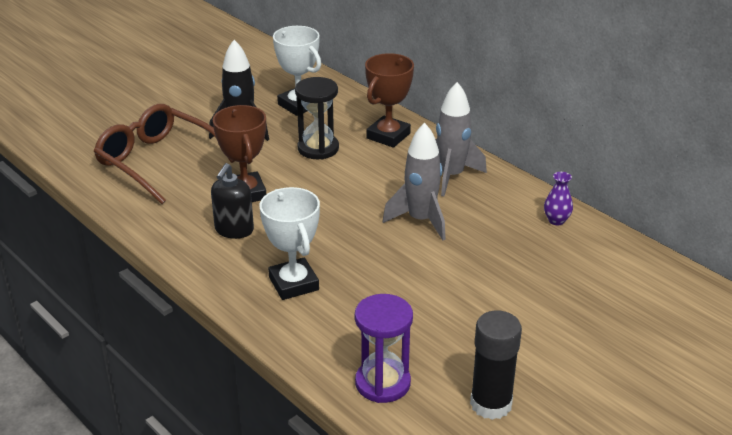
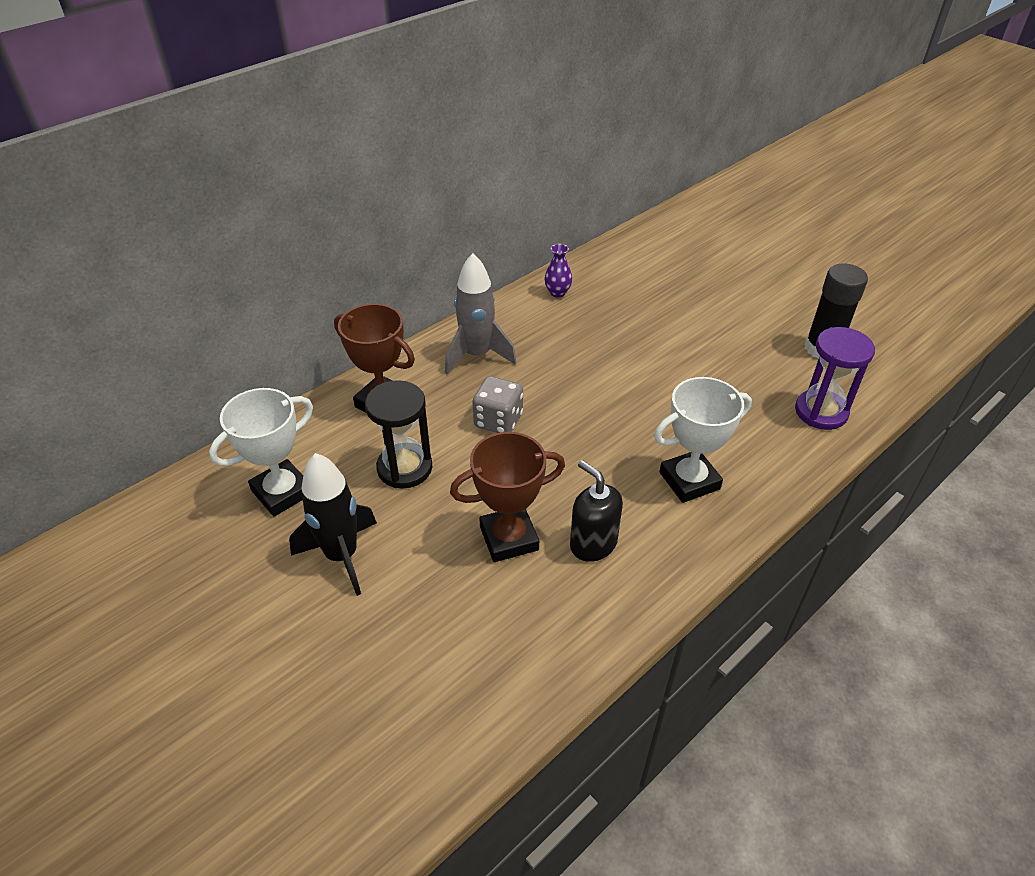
camera: 90 degrees left, 10 degrees up
brown glasses [94,104,234,204] -> none
black soap dispenser [211,163,254,239] -> black soap dispenser turned 150 degrees counterclockwise [570,460,623,562]
grey rocket [382,123,446,240] -> none
none -> grey dice [473,376,523,433]

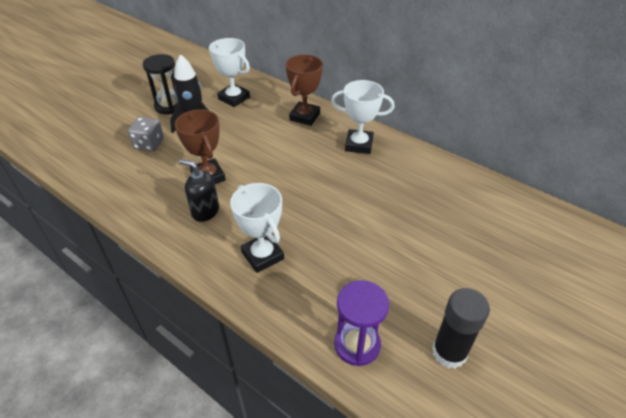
camera: 80 degrees right, 0 degrees up
black hourglass [365,380,432,489] -> black hourglass moved to [143,54,178,114]
grey rocket [445,253,517,374] -> white trophy [331,80,395,154]
grey dice [473,376,523,433] -> grey dice moved to [128,117,164,151]
purple vase [544,244,572,298] -> none
black soap dispenser [570,460,623,562] -> black soap dispenser turned 105 degrees counterclockwise [179,159,219,222]

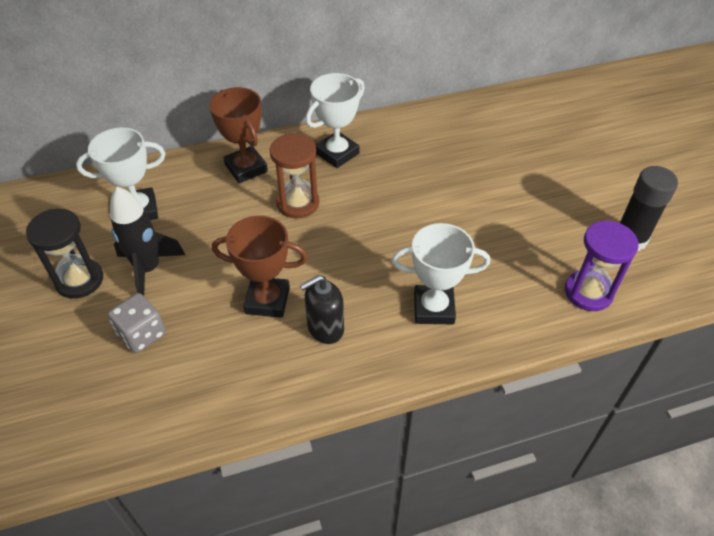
camera: 55 degrees left, 5 degrees up
none -> brown hourglass [270,133,319,218]

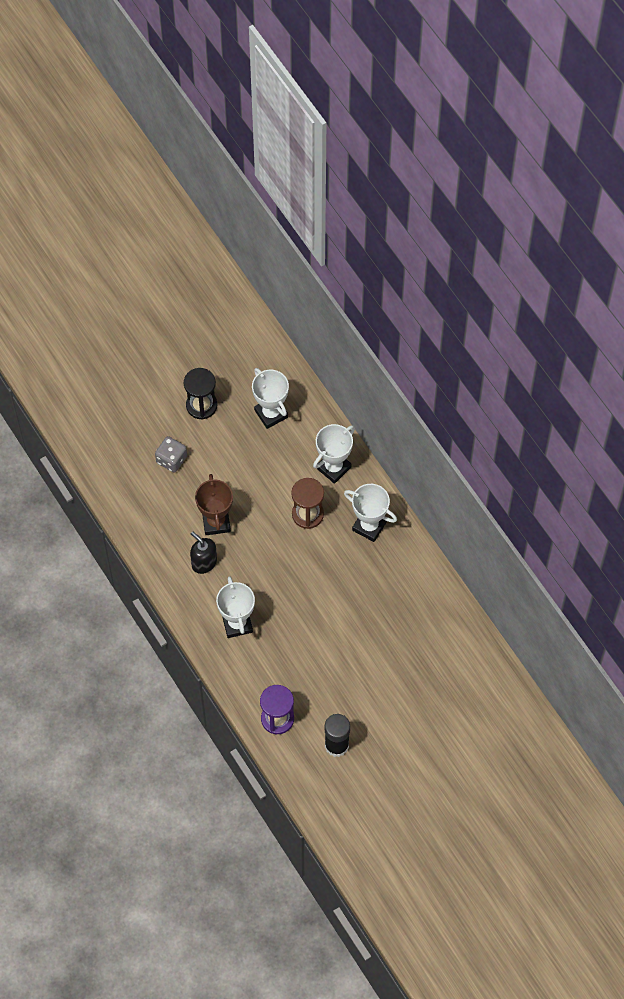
camera: 75 degrees right, 15 degrees up
black rocket [110,187,185,296] -> none
brown trophy [209,87,268,183] -> white trophy [313,424,355,484]

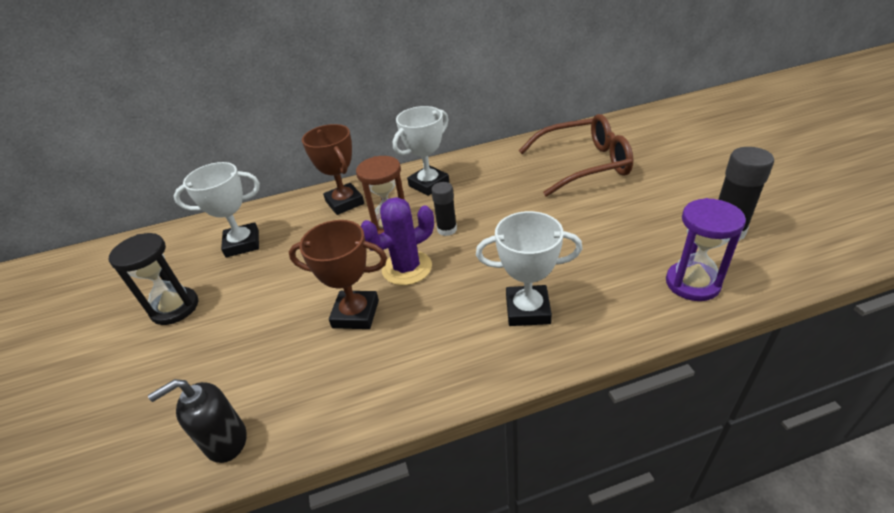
camera: 70 degrees left, 25 degrees down
grey dice [155,436,187,473] -> none
black soap dispenser [190,532,217,574] -> black soap dispenser moved to [148,379,247,463]
white trophy [313,424,355,484] -> brown trophy [302,124,364,215]
none -> purple cactus [361,197,434,285]
none -> black glue stick [431,182,457,236]
none -> brown glasses [519,114,633,197]

